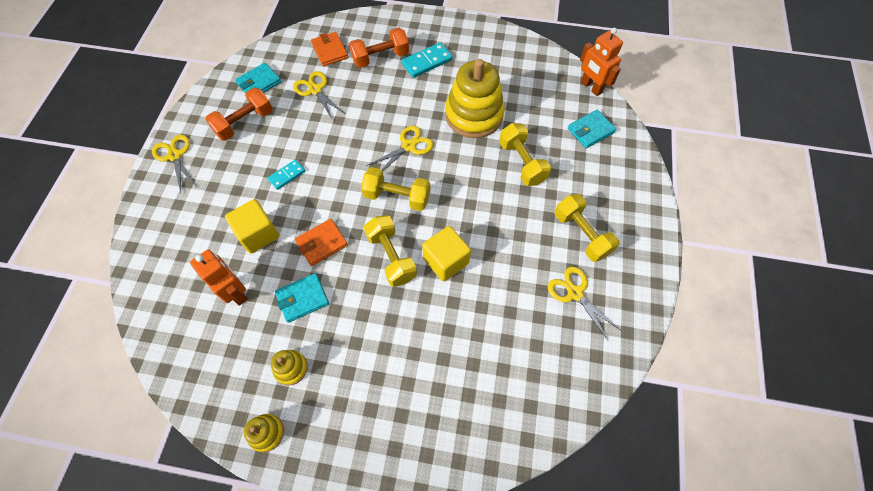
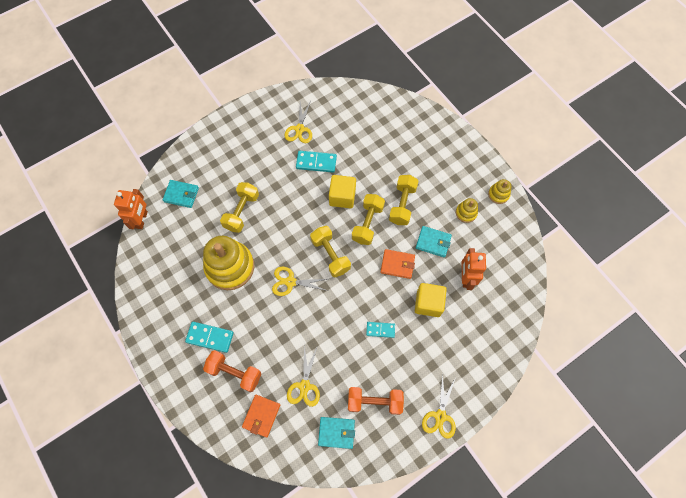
camera: 135 degrees left, 5 degrees up
yellow dumbbell [555,194,619,262] -> yellow dumbbell moved to [389,175,419,225]
none -> turquoise domino [296,151,337,173]

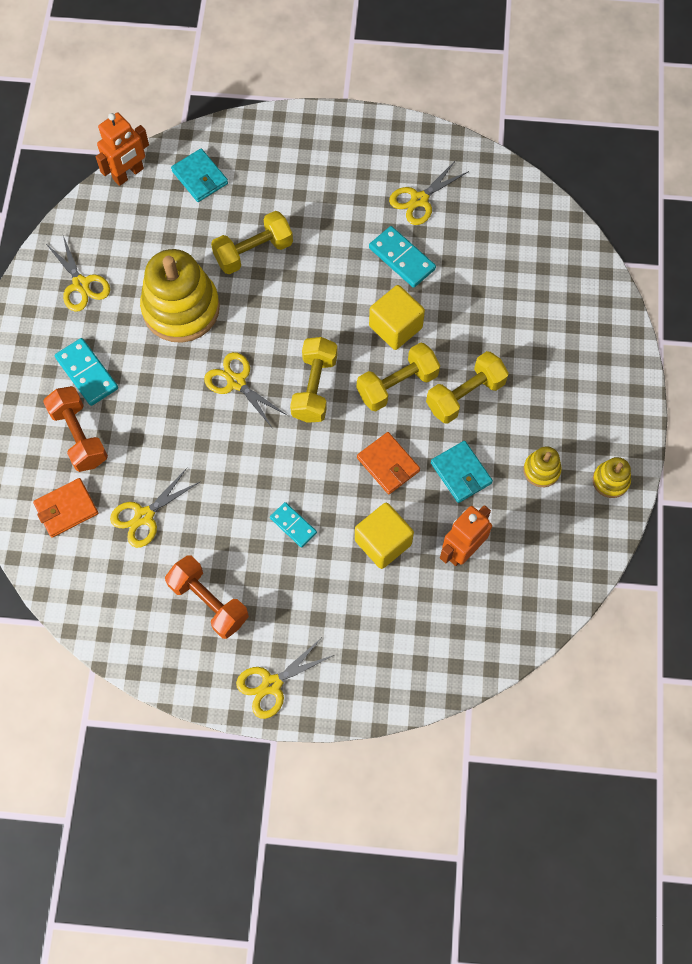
camera: 40 degrees right, 0 degrees up
turquoise wallet [318,417,355,449] -> none
none -> yellow scissors [46,236,110,312]

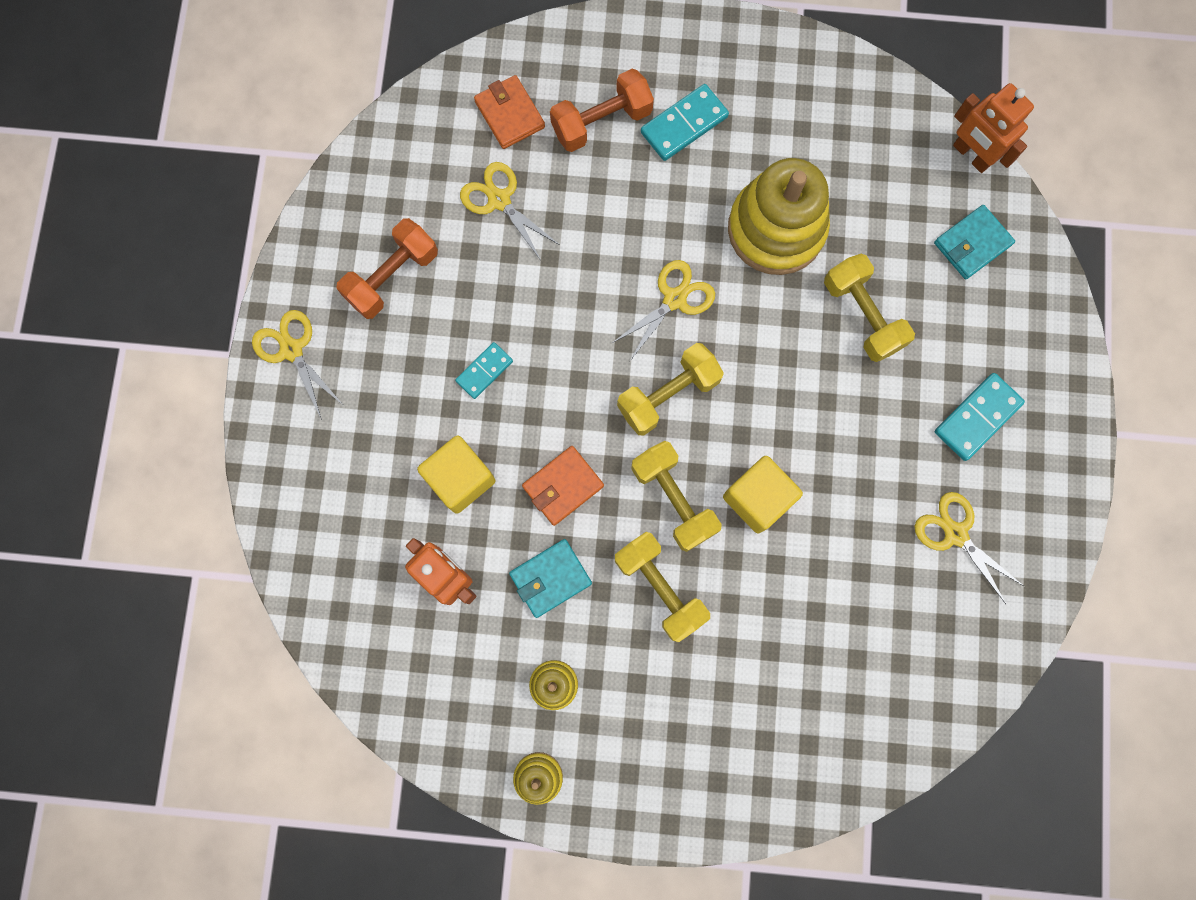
camera: 90 degrees right, 10 degrees up
yellow scissors [46,236,110,312] -> none
yellow dumbbell [290,337,338,423] -> yellow dumbbell turned 45 degrees counterclockwise [617,343,724,436]
turquoise domino [369,226,436,288] -> turquoise domino moved to [935,373,1025,461]

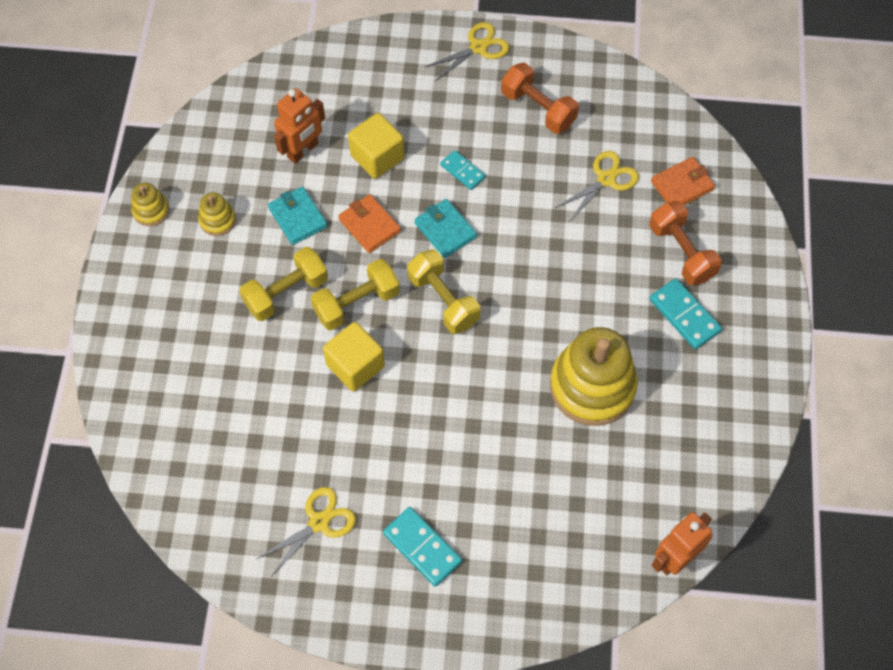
camera: 90 degrees right, 15 degrees down
yellow scissors [611,260,715,361] -> none
yellow dumbbell [824,254,915,362] -> none
turquoise wallet [934,205,1015,279] -> turquoise wallet moved to [415,199,477,258]

